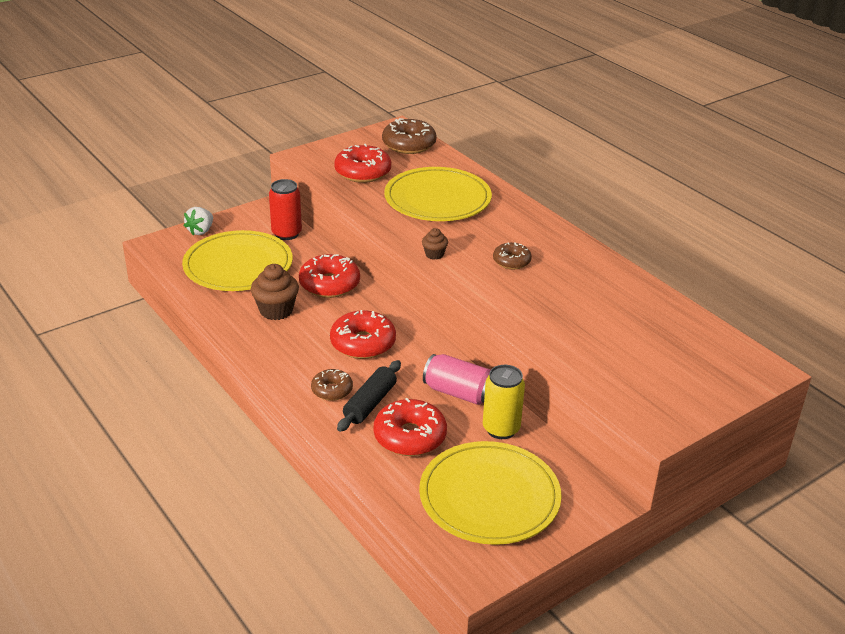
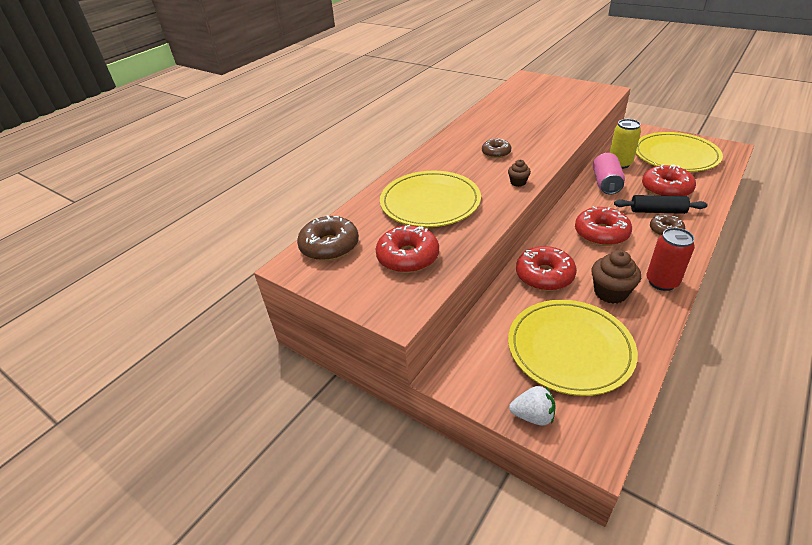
camera: 105 degrees left, 5 degrees up
red can [269,179,302,240] -> red can moved to [646,228,695,291]

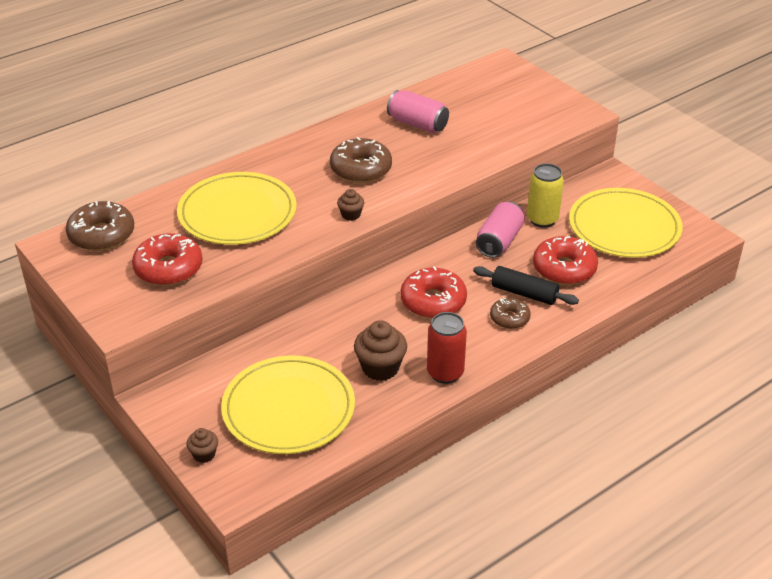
camera: 15 degrees right, 0 degrees up
brown donut [482,138,511,158] -> brown donut [330,137,392,183], size x1.67
white strawberry [509,386,556,426] -> brown cupcake [186,428,218,463]
red donut [516,246,577,291] -> none
none -> pink can [387,90,449,133]

